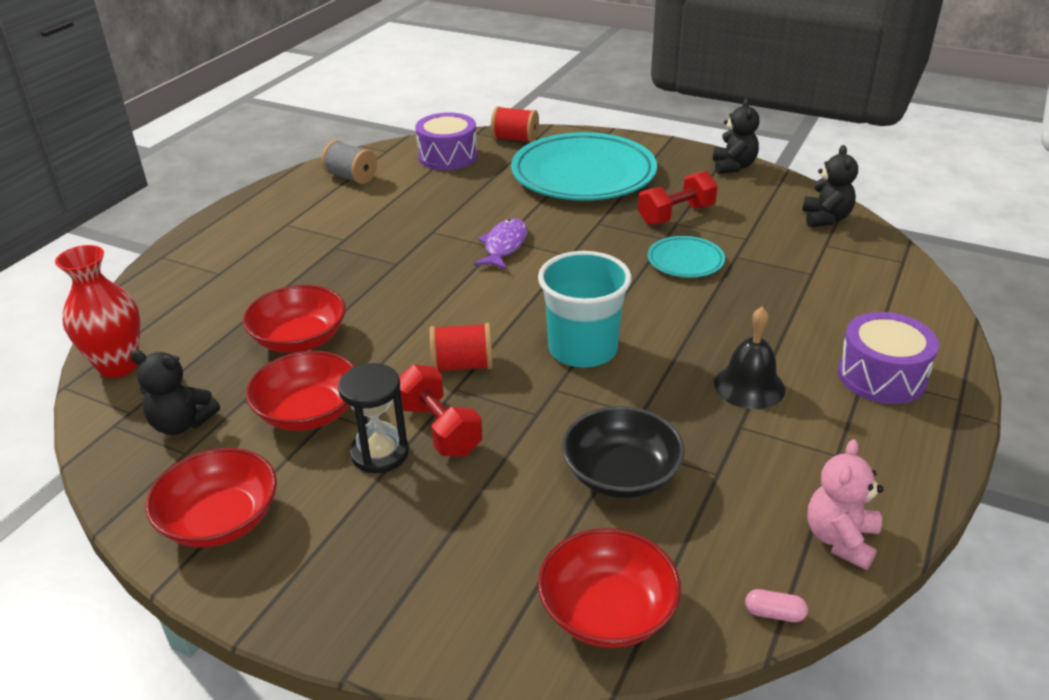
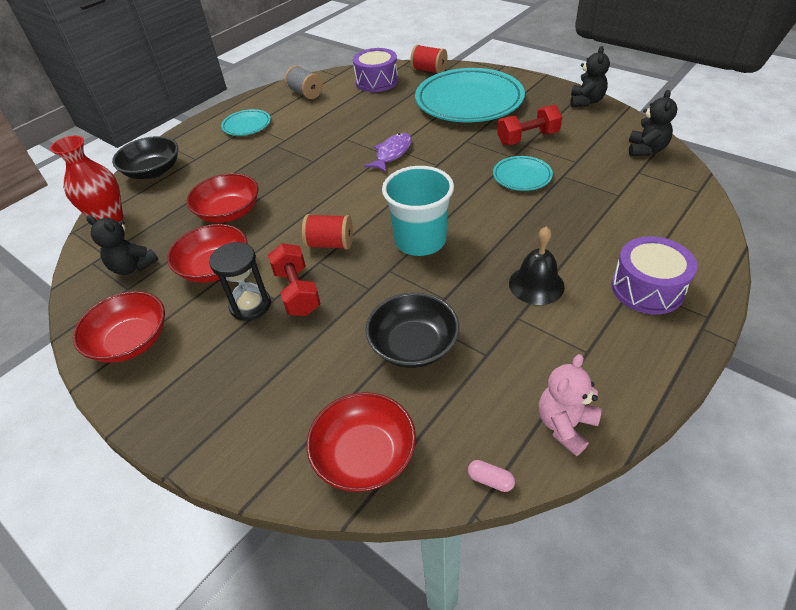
camera: 15 degrees right, 10 degrees up
none -> black bowl [112,136,178,179]
none -> turquoise plate [221,109,271,136]

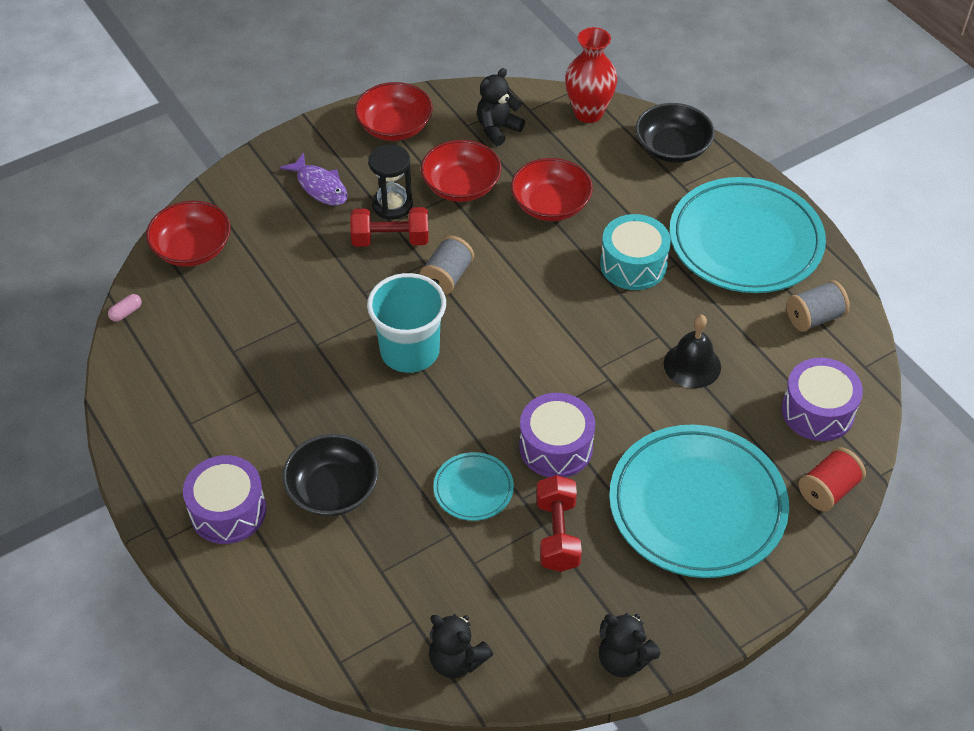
camera: 105 degrees right, 5 degrees up
turquoise plate [221,109,271,136] -> turquoise plate [670,177,826,293], size x2.20
red spool [302,214,353,250] -> grey spool [420,235,474,295]
purple fish [364,133,412,172] -> purple fish moved to [280,153,348,205]
black bowl [365,293,459,368] -> black bowl moved to [282,434,378,516]
black bell [509,226,565,305] -> black bell moved to [664,315,721,388]
pink teddy bear [539,354,602,456] -> none
none -> purple drum [519,393,595,477]
none -> turquoise drum [600,214,671,290]

